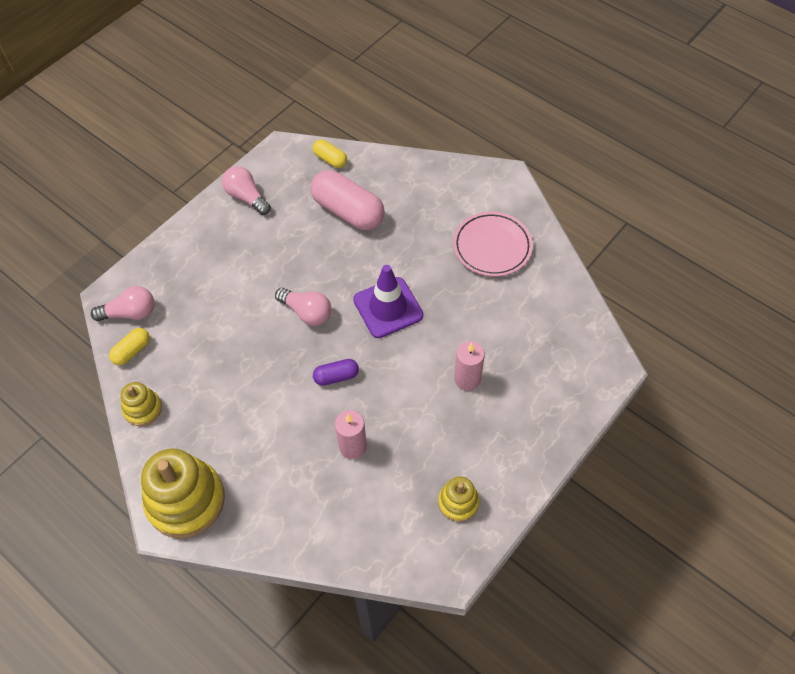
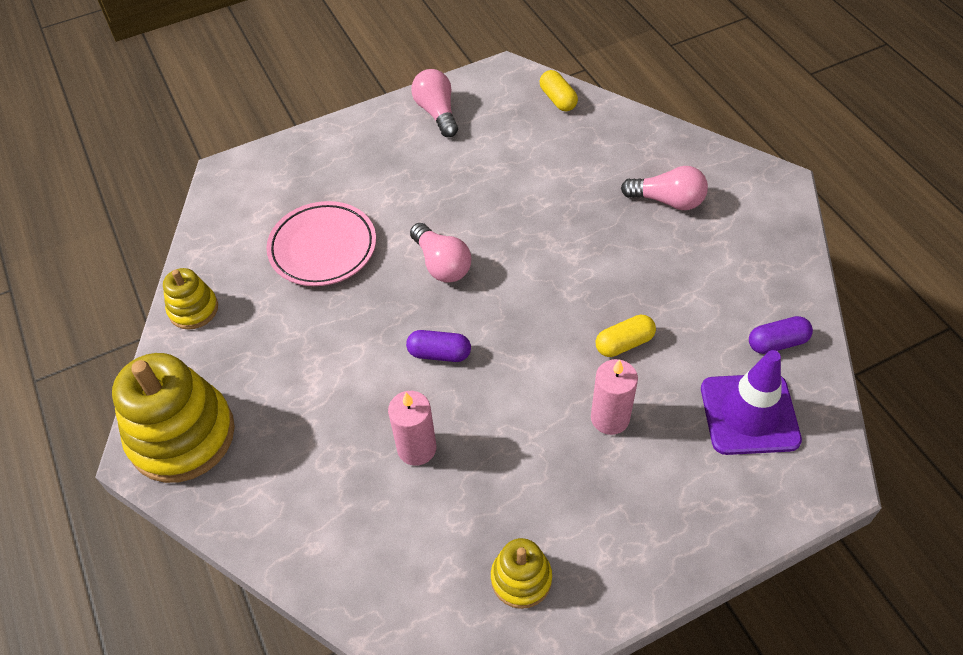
camera: 25 degrees right, 5 degrees down
pink light bulb [91,286,154,321] -> pink light bulb moved to [621,166,708,210]
yellow capsule [109,328,150,365] -> yellow capsule moved to [596,315,656,357]
pink capsule [311,170,385,230] -> none
purple traffic cone [353,265,423,338] -> purple traffic cone moved to [701,350,802,455]
pink plate [453,212,533,277] -> pink plate moved to [266,201,376,286]
none -> purple capsule [749,316,813,354]

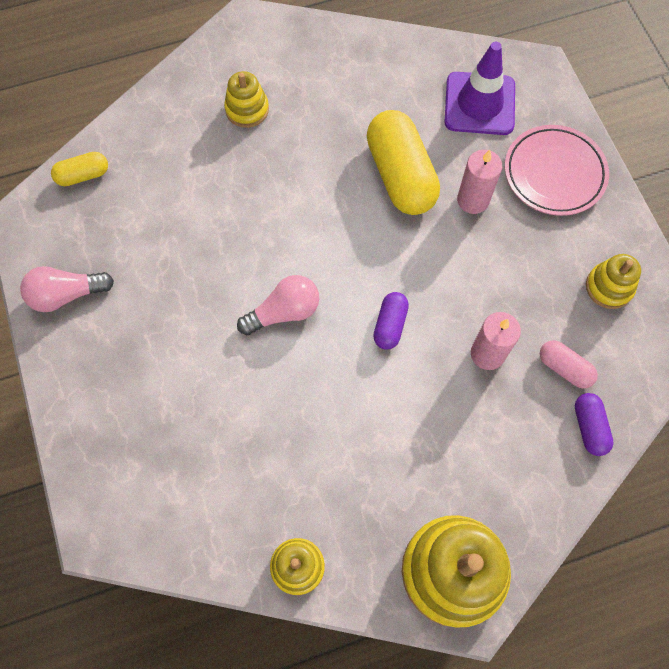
camera: 85 degrees left, 15 degrees up
pink plate [266,201,376,286] -> pink plate moved to [505,125,609,216]
yellow capsule [596,315,656,357] -> yellow capsule [367,110,440,215], size x2.01
pink light bulb [621,166,708,210] -> yellow stacking toy [224,71,269,128]
purple capsule [749,316,813,354] -> purple capsule moved to [575,393,614,456]
none -> pink capsule [540,340,598,389]

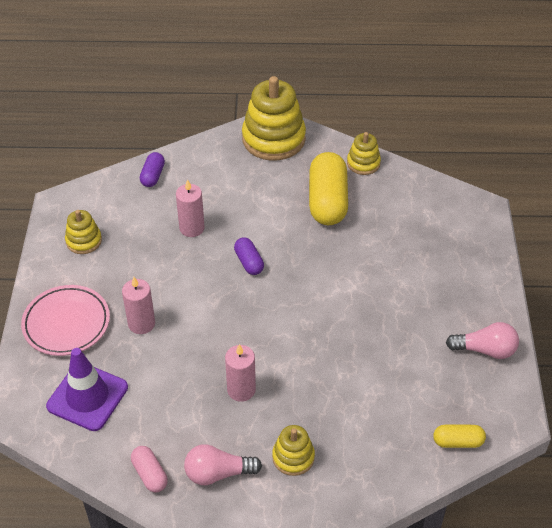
camera: 160 degrees left, 20 degrees down
pink light bulb [237,275,319,335] -> pink light bulb moved to [184,444,262,485]
yellow capsule [367,110,440,215] -> yellow capsule moved to [309,152,348,225]
purple capsule [373,292,409,350] -> purple capsule turned 60 degrees counterclockwise [234,237,264,275]
pink capsule [540,340,598,389] -> pink capsule moved to [131,446,168,492]
none -> pink candle [225,344,256,402]

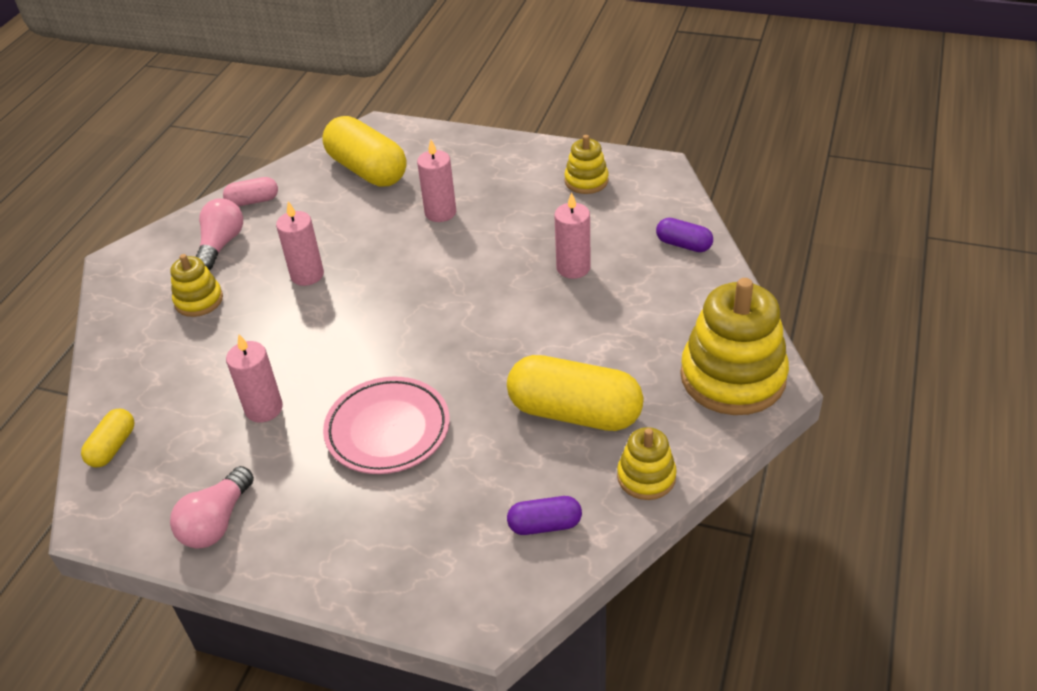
camera: 110 degrees right, 5 degrees down
pink plate [21,285,110,356] -> pink plate moved to [323,377,450,474]
purple traffic cone [46,348,128,431] -> yellow capsule [322,116,407,187]
purple capsule [234,237,264,275] -> purple capsule moved to [507,496,582,535]
none -> pink candle [226,334,283,422]

